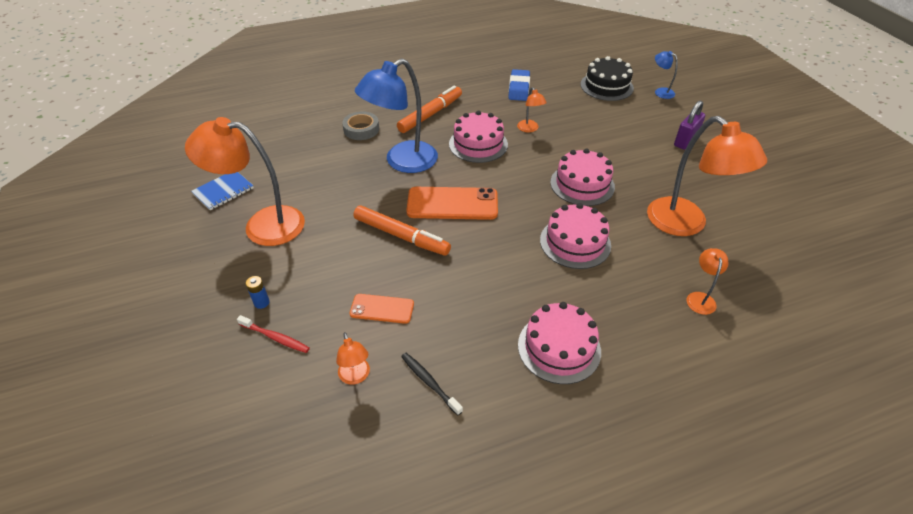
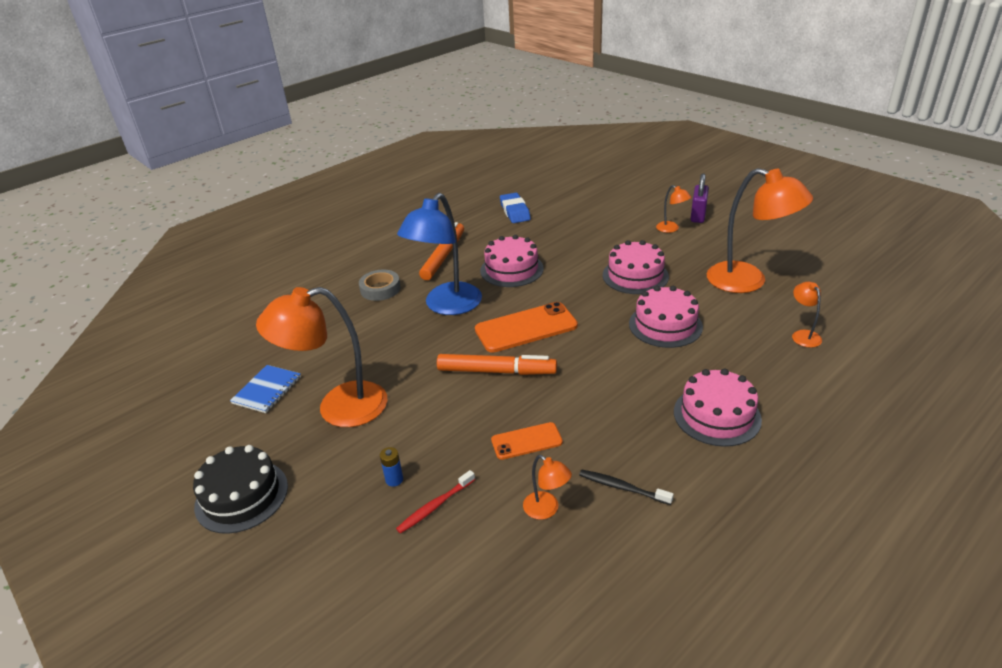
camera: 20 degrees left, 10 degrees down
red toothbrush [237,315,310,353] -> red toothbrush turned 135 degrees clockwise [396,470,475,534]
orange lamp [517,87,547,133] -> orange lamp moved to [656,185,691,233]
black cake [581,56,634,101] -> black cake moved to [193,445,288,534]
blue lamp [655,51,678,99] -> none

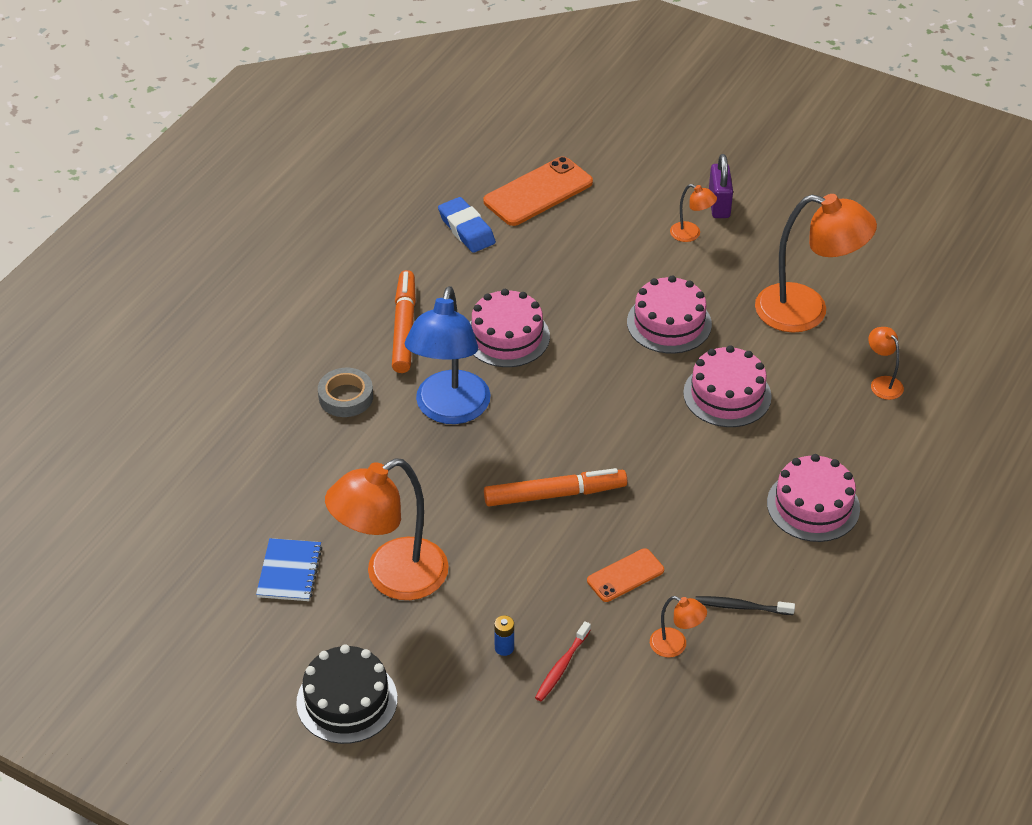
camera: 20 degrees left, 10 degrees up
orange phone [475,302,578,353] -> orange phone moved to [483,157,593,226]

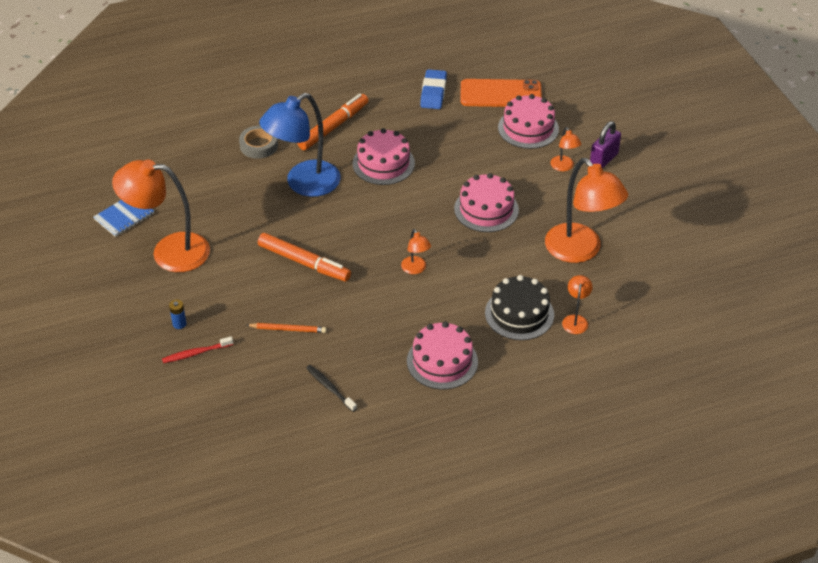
camera: 40 degrees right, 0 degrees up
black cake [296,644,397,744] -> black cake moved to [485,275,554,340]
orange phone [587,548,664,602] -> orange pencil [247,323,327,333]
orange lamp [650,596,707,657] -> orange lamp moved to [401,229,431,274]
pink cake [683,345,772,427] -> pink cake moved to [498,94,559,149]

